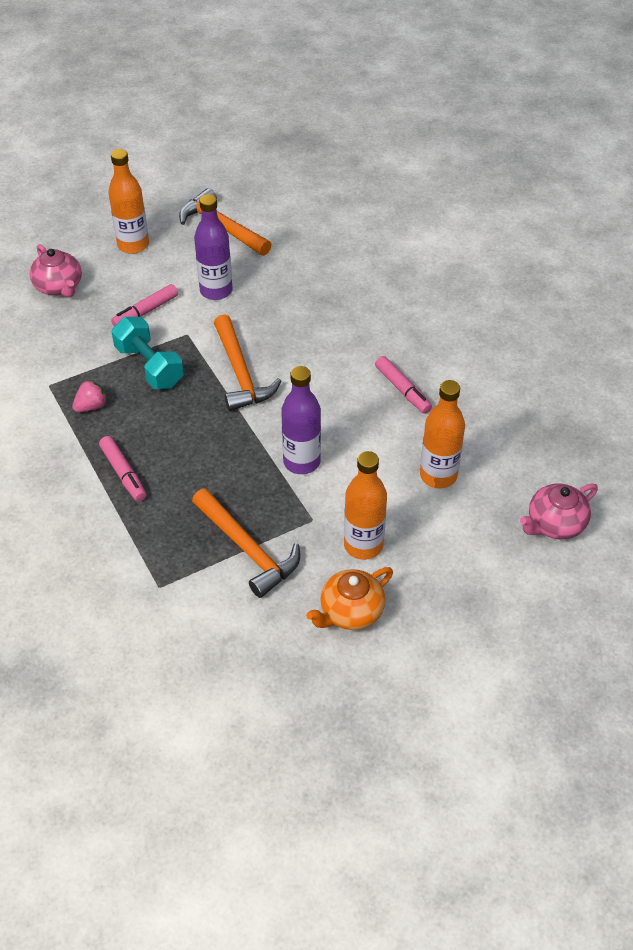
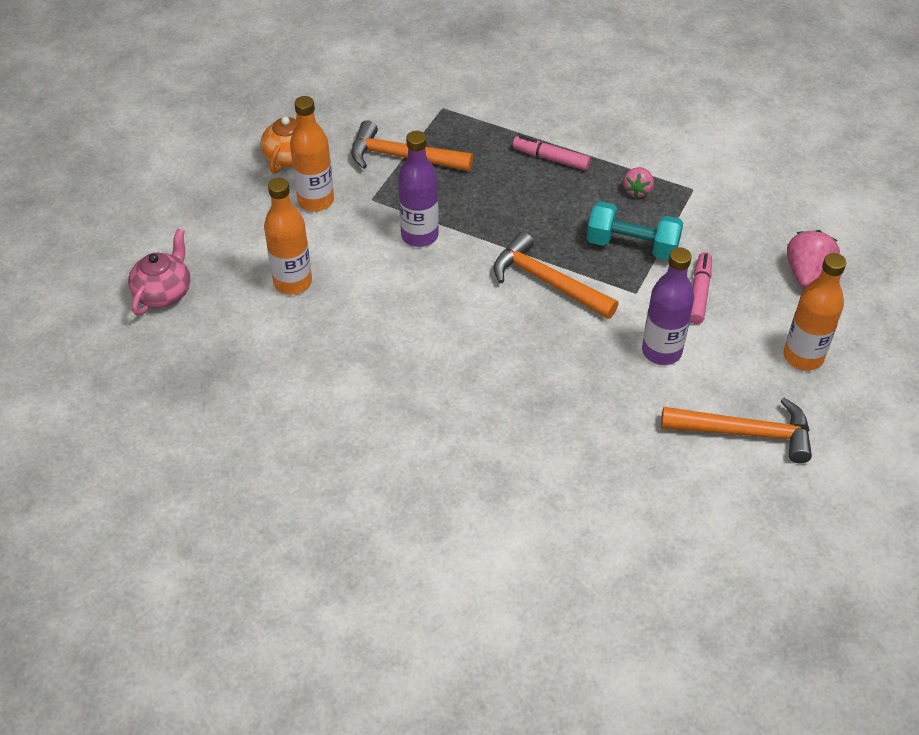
camera: 145 degrees right, 0 degrees up
pink teapot [30,244,82,297] -> pink strawberry [787,230,840,288]
pink marker [375,356,432,414] -> none

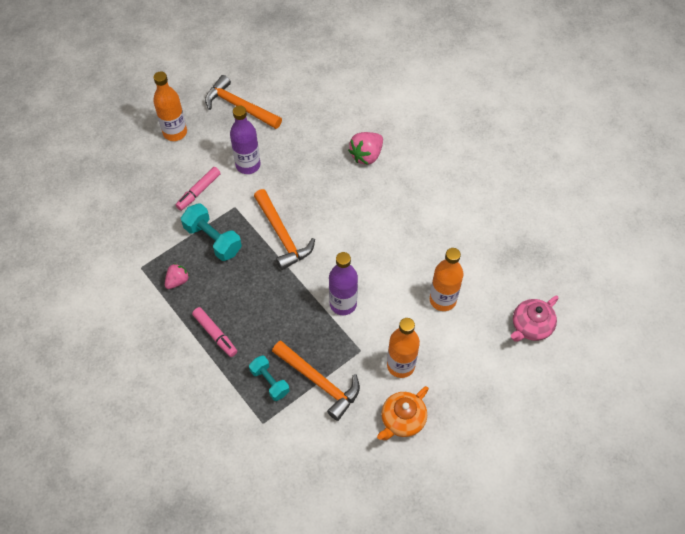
camera: 155 degrees left, 10 degrees up
pink strawberry [787,230,840,288] -> pink strawberry moved to [348,132,383,165]
none -> turquoise dumbbell [249,355,289,401]

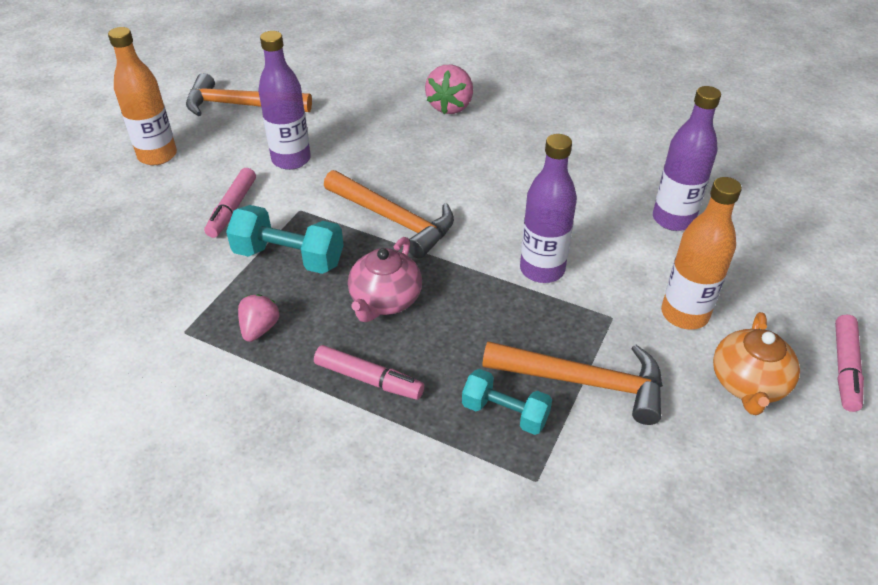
camera: 25 degrees left, 15 degrees down
orange bottle [430,248,463,311] -> purple bottle [653,86,721,231]
pink teapot [511,296,558,342] -> pink teapot moved to [348,237,422,322]
none -> pink marker [835,315,864,412]

